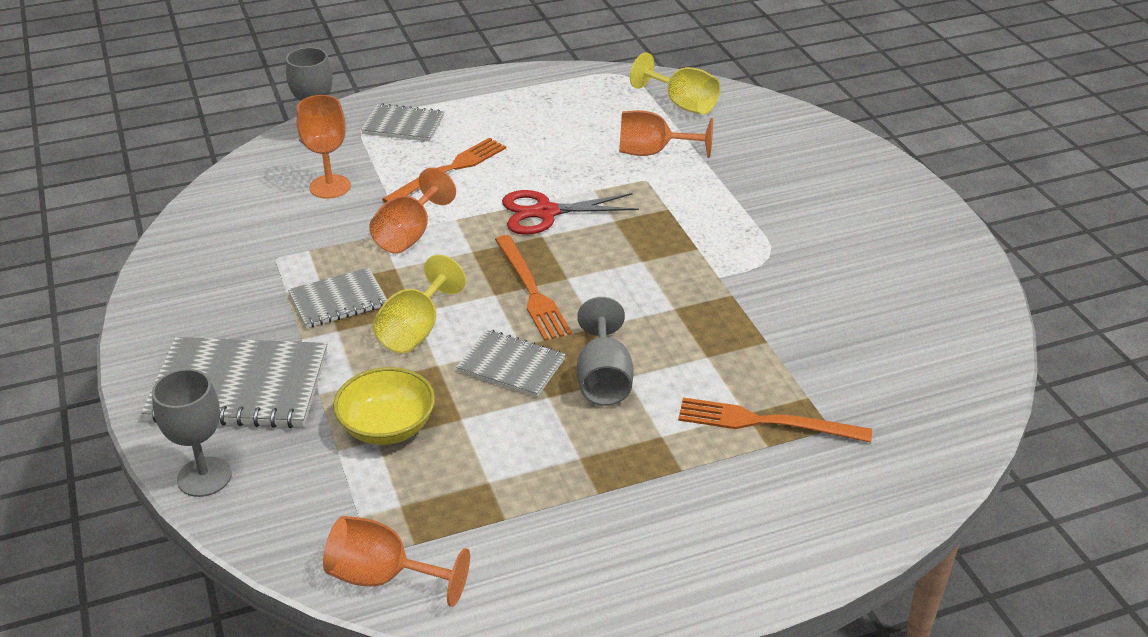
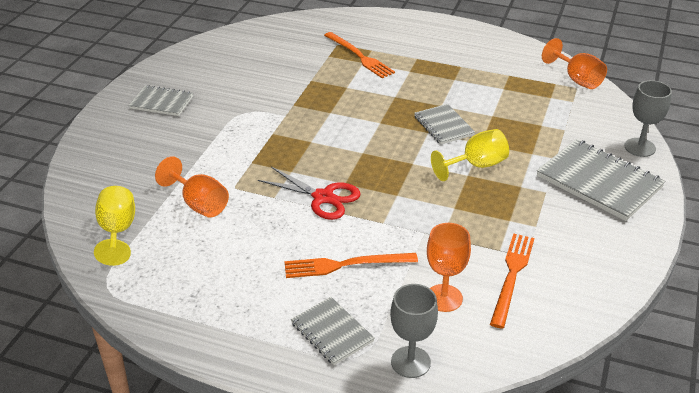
camera: 140 degrees left, 0 degrees up
grey notebook [288,268,387,328] -> grey notebook moved to [129,85,193,116]
yellow bowl [333,367,435,445] -> none
orange goblet [369,167,456,254] -> none
orange fork [495,235,572,341] -> orange fork moved to [490,233,534,329]
grey goblet [577,297,634,406] -> none

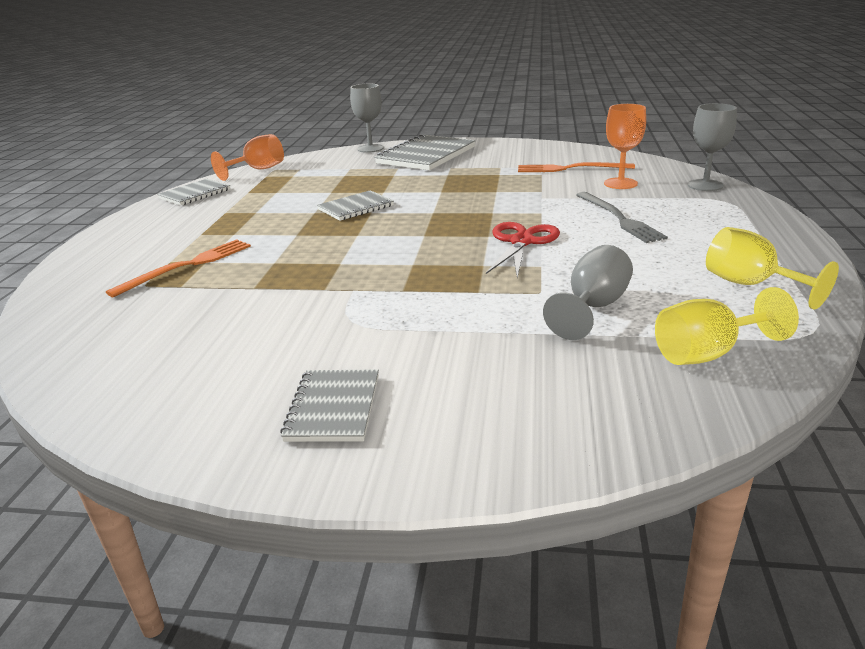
camera: 100 degrees left, 10 degrees down
orange goblet [155,156,229,218] -> grey goblet [543,245,633,340]
orange fork [285,253,418,278] -> grey fork [576,192,668,243]
grey notebook [291,297,375,365] -> grey notebook moved to [157,179,230,205]
yellow goblet [431,129,509,181] -> yellow goblet moved to [706,227,839,310]

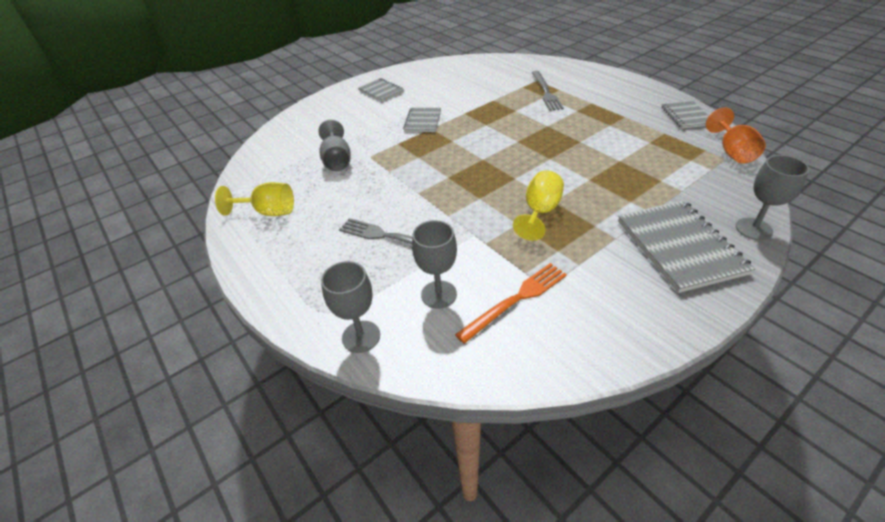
camera: 135 degrees right, 15 degrees up
orange fork [106,239,251,297] -> grey fork [531,71,564,111]
grey notebook [317,190,394,221] -> grey notebook moved to [403,108,441,132]
red scissors [486,222,560,278] -> none
orange goblet [604,104,646,189] -> grey goblet [412,220,457,309]
yellow goblet [655,287,799,365] -> yellow goblet moved to [513,171,564,241]

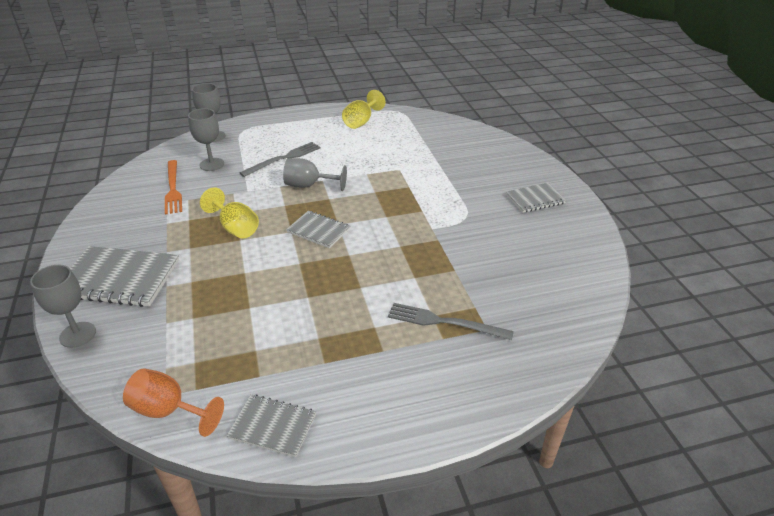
camera: 110 degrees right, 5 degrees down
grey goblet [319,120,351,171] -> grey goblet moved to [283,158,347,191]
grey notebook [403,108,441,132] -> grey notebook moved to [286,211,350,248]

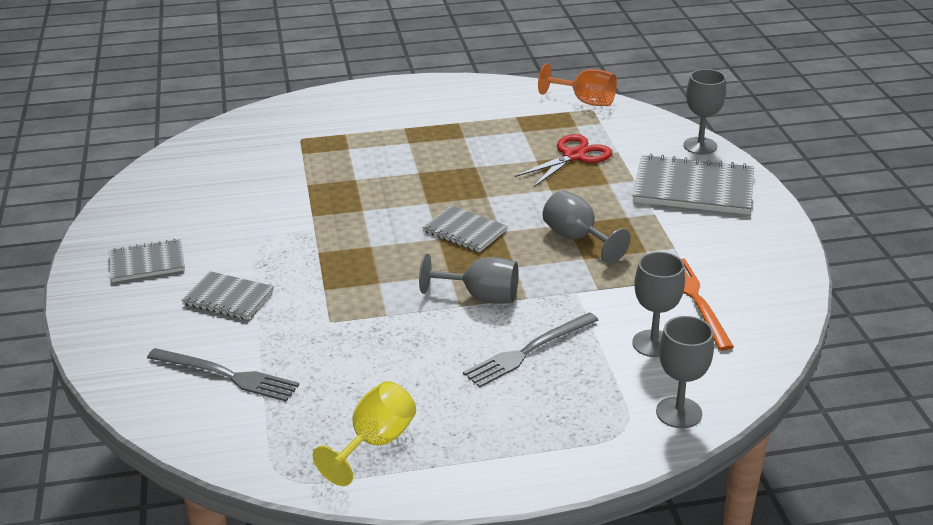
camera: 175 degrees left, 5 degrees down
yellow goblet [200,187,259,238] -> grey goblet [542,190,631,264]
grey notebook [227,394,316,457] -> grey notebook moved to [182,271,274,320]
grey fork [388,303,514,340] -> grey fork moved to [147,348,299,401]
none -> red scissors [514,134,612,188]

